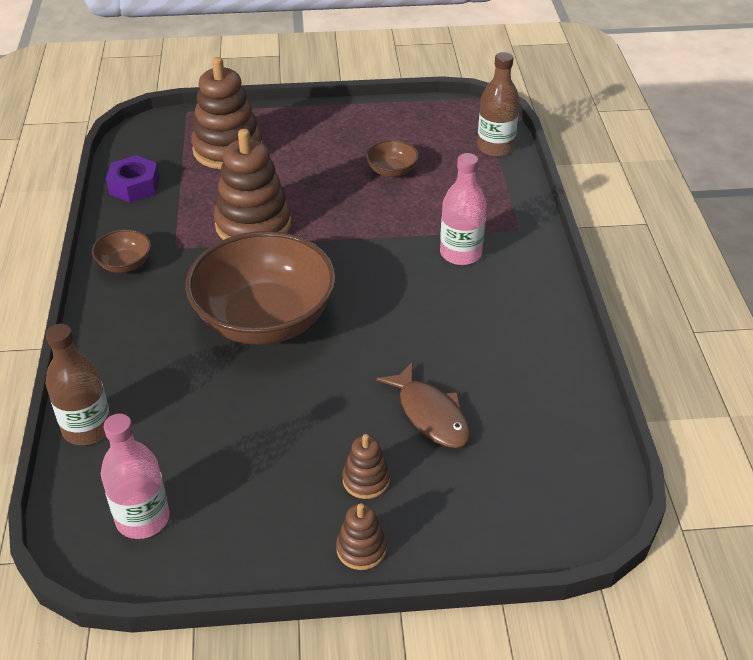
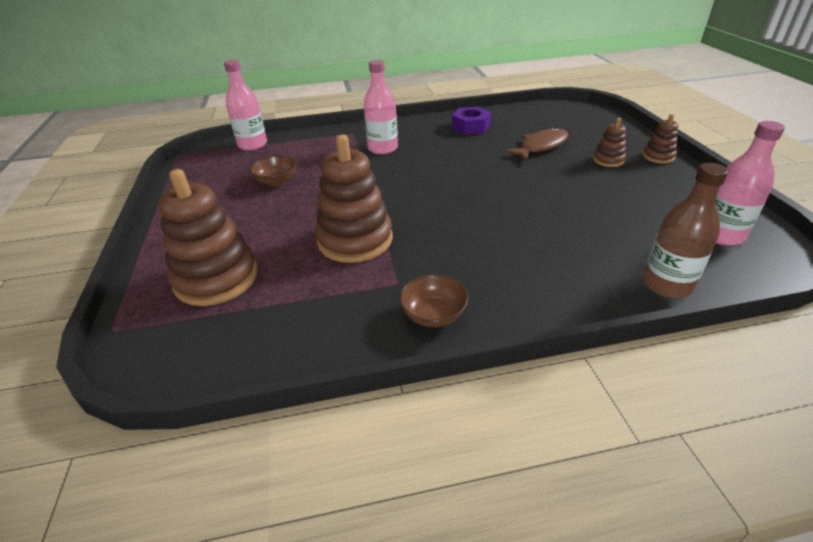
camera: 95 degrees left, 5 degrees down
purple nut [106,155,160,203] -> purple nut moved to [452,107,491,135]
brown bowl [185,231,336,345] -> none
brown bottle [477,52,520,157] -> pink bottle [224,60,267,150]

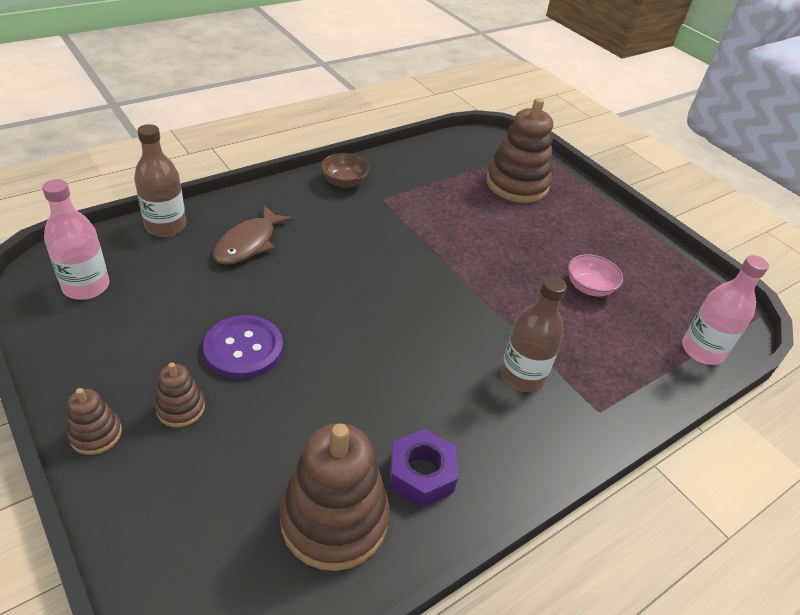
camera: 150 degrees right, 5 degrees up
brown bowl [250,155,297,186] -> pink bowl [568,254,623,296]
brown stacking toy [315,135,393,263] -> brown stacking toy moved to [280,423,390,571]
pink bottle [364,60,398,154] -> brown bottle [500,276,567,392]
brown fish [504,128,569,161] -> brown fish moved to [213,205,293,265]
none -> purple button [203,315,283,379]

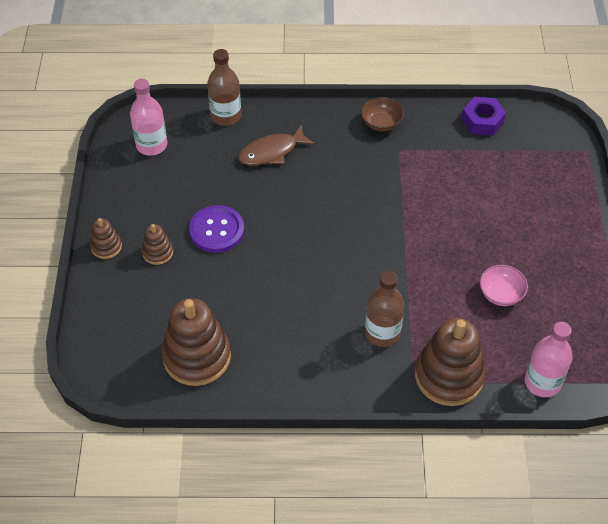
camera: 40 degrees right, 10 degrees up
purple nut [390,429,458,507] -> purple nut moved to [462,97,506,136]
brown stacking toy [486,98,553,203] -> brown stacking toy moved to [415,318,486,406]

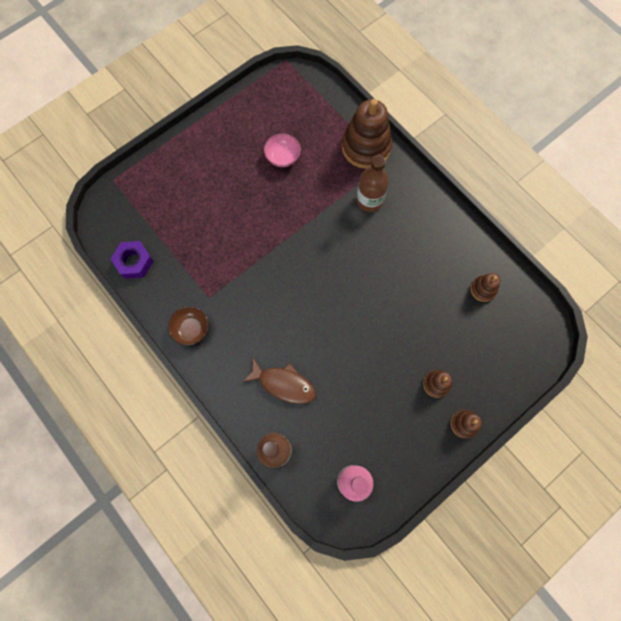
camera: 130 degrees left, 20 degrees up
brown stacking toy [162,298,231,386] -> brown stacking toy [470,273,500,302], size x0.49
purple button [189,205,244,253] -> none
pink bottle [525,322,573,397] -> none

